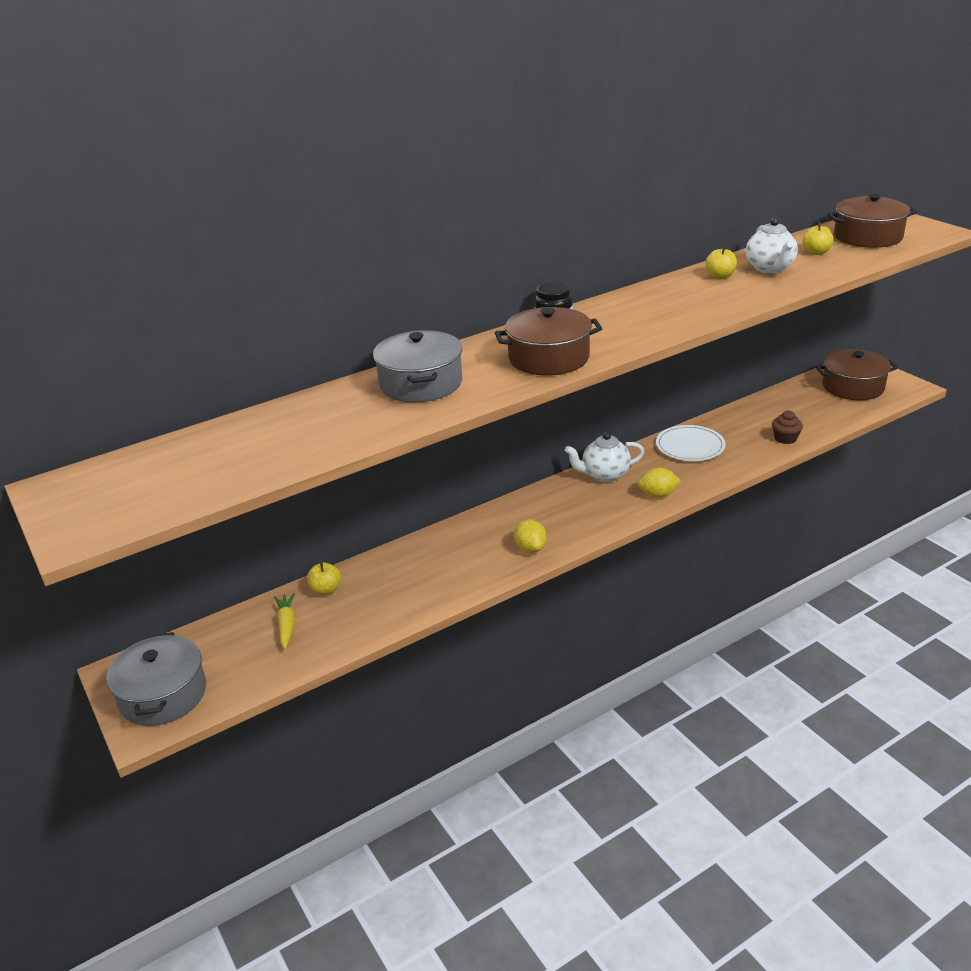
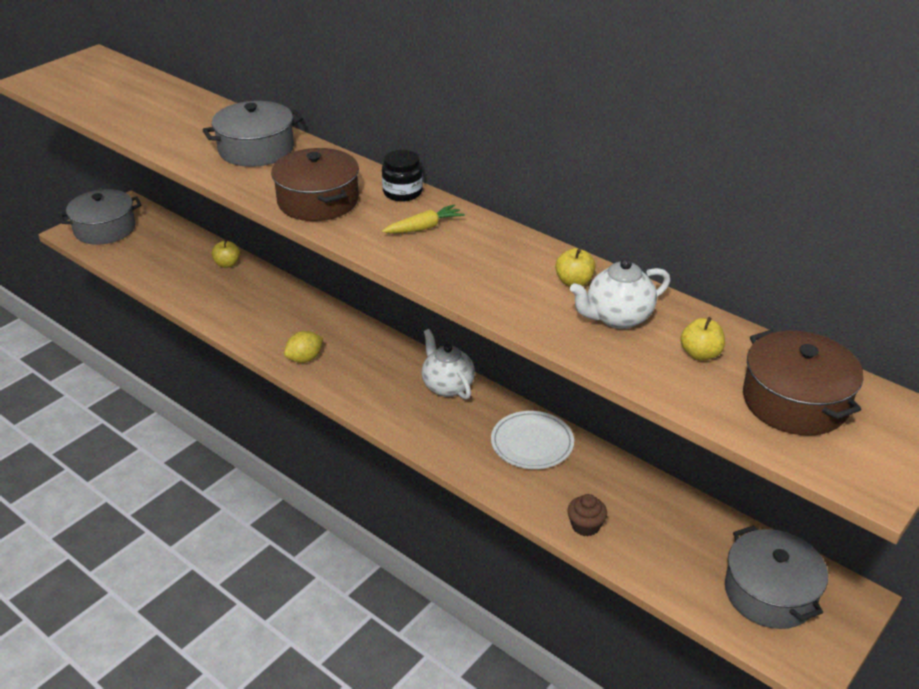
camera: 70 degrees right, 5 degrees up
yellow carrot [274,593,295,649] -> yellow carrot moved to [382,205,465,233]
yellow lemon [638,468,681,498] -> none
brown pot [816,349,898,400] -> grey pot [725,525,828,629]

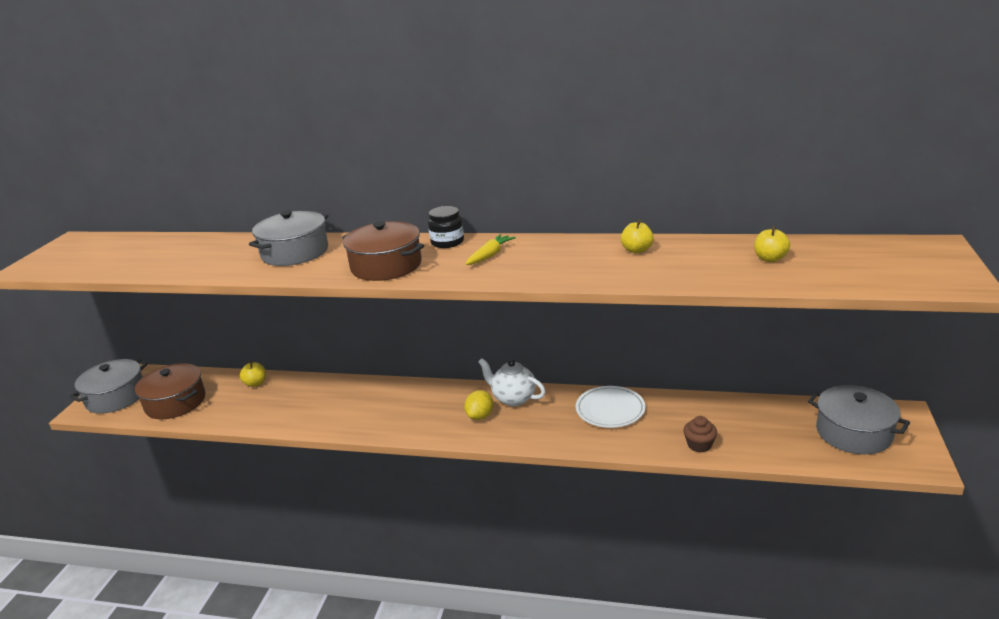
camera: 25 degrees left, 10 degrees down
yellow lemon [284,331,323,363] -> yellow lemon moved to [464,390,493,420]
white teapot [570,258,670,329] -> none
brown pot [743,329,864,436] -> brown pot moved to [135,363,206,419]

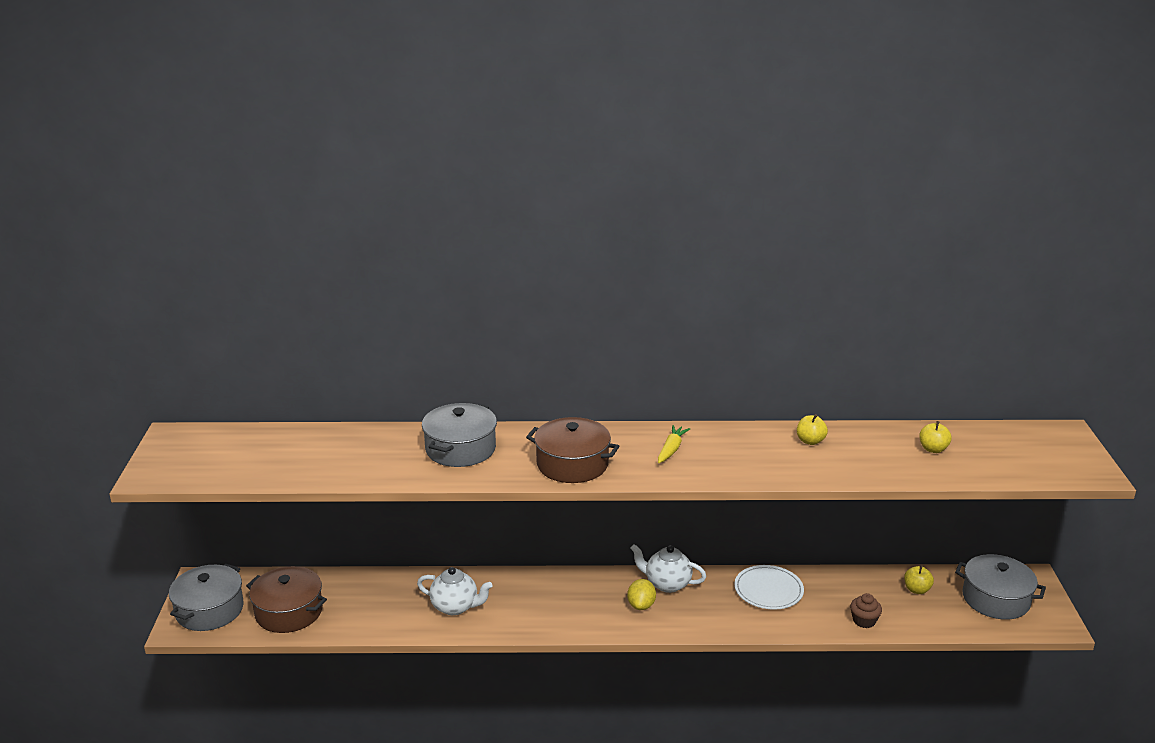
camera: 15 degrees left, 0 degrees up
yellow apple [240,361,266,387] -> yellow apple moved to [904,565,934,594]
black jar [428,206,464,248] -> none
none -> white teapot [417,567,493,615]

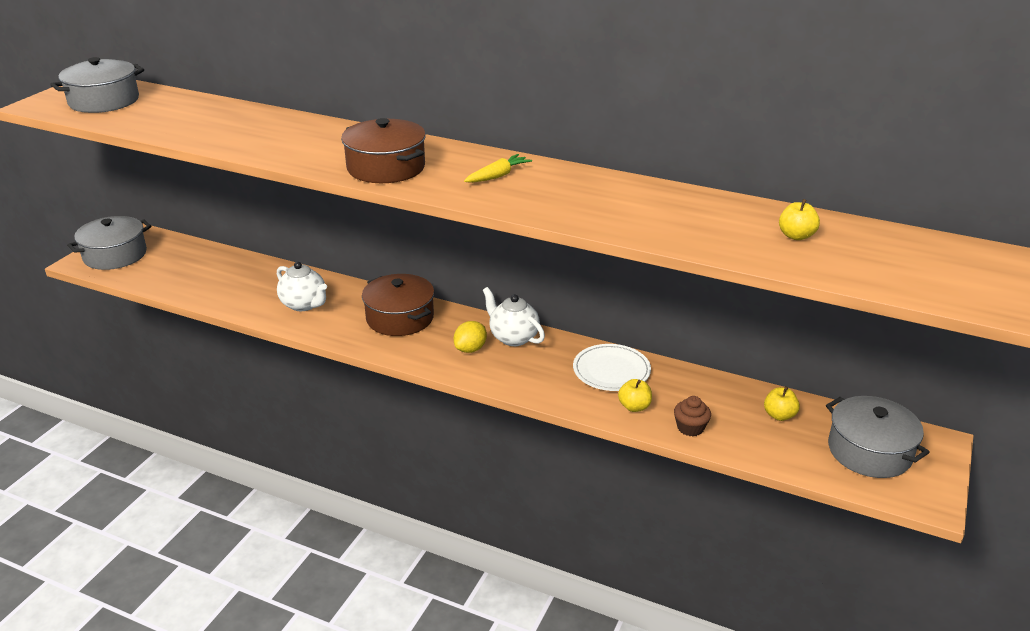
camera: 25 degrees right, 5 degrees up
brown pot [246,566,327,633] -> brown pot moved to [362,274,434,336]
grey pot [422,403,497,467] -> grey pot moved to [50,57,144,113]
yellow apple [797,414,828,445] -> yellow apple moved to [618,379,652,412]

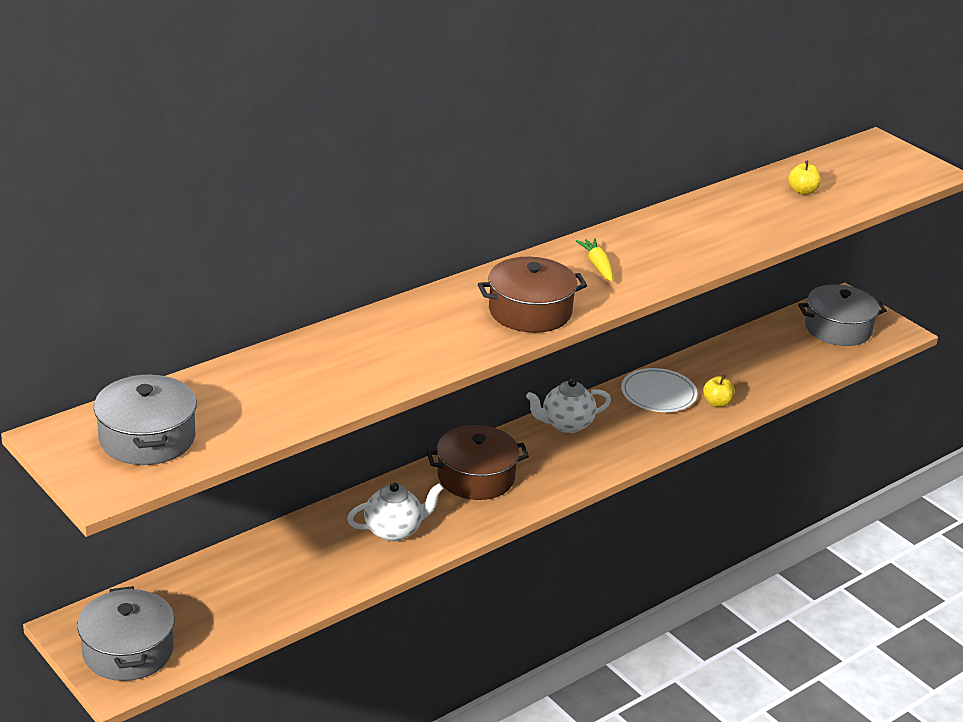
camera: 65 degrees left, 0 degrees up
yellow lemon [454,321,487,353] -> none
brown cupcake [674,396,711,436] -> none
yellow apple [764,386,800,421] -> none

